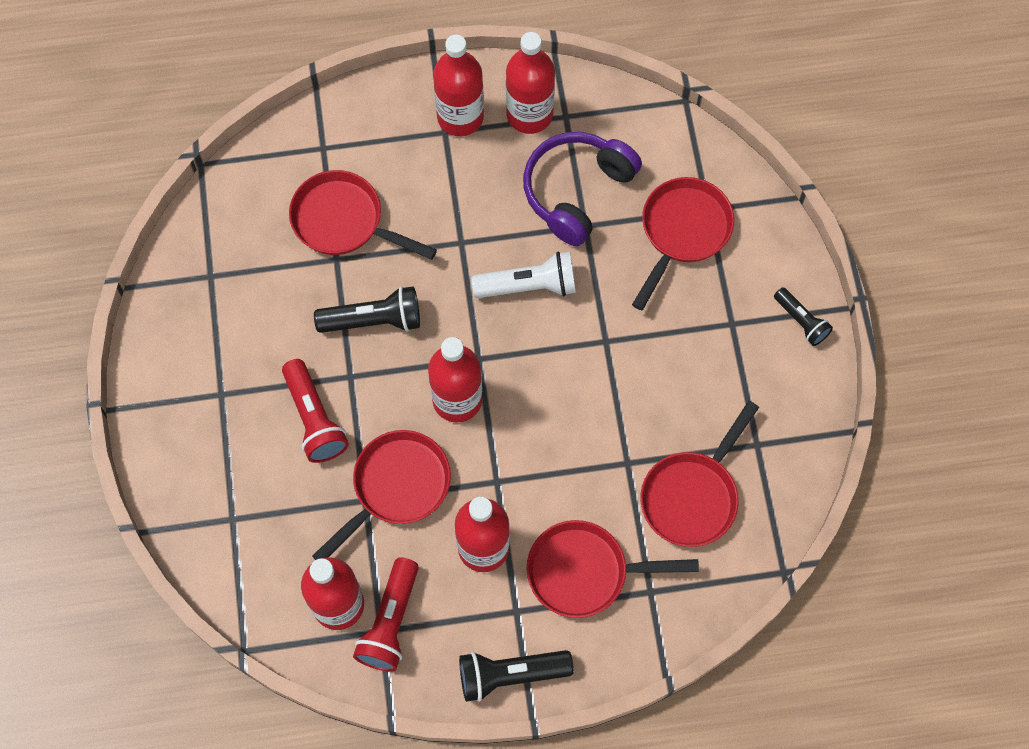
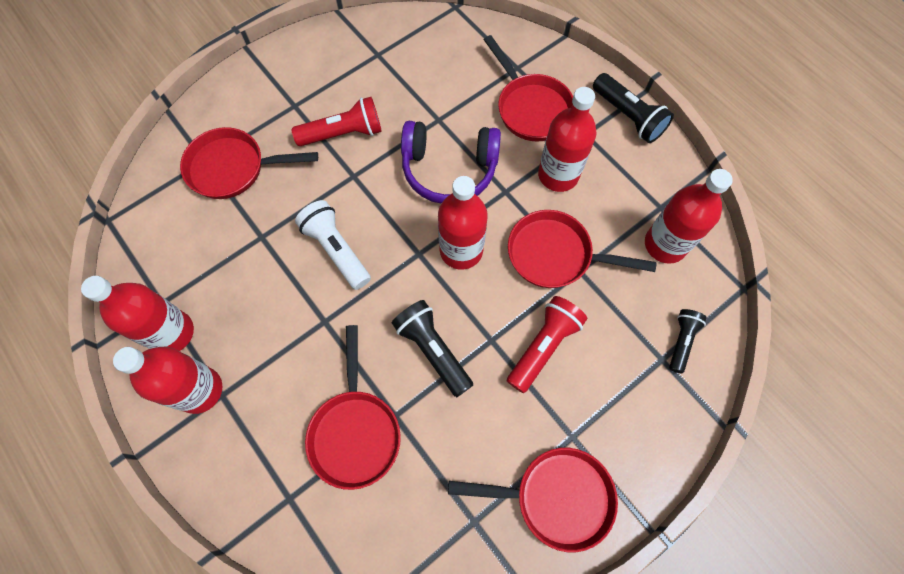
camera: 120 degrees left, 0 degrees up
red flashlight [353,557,419,672] -> red flashlight moved to [292,97,382,146]
purple headphones [523,132,642,246] -> purple headphones moved to [401,121,501,204]
red pan [640,401,759,547] -> red pan moved to [448,448,618,552]
black flashlight [774,287,833,346] -> black flashlight moved to [669,309,707,374]

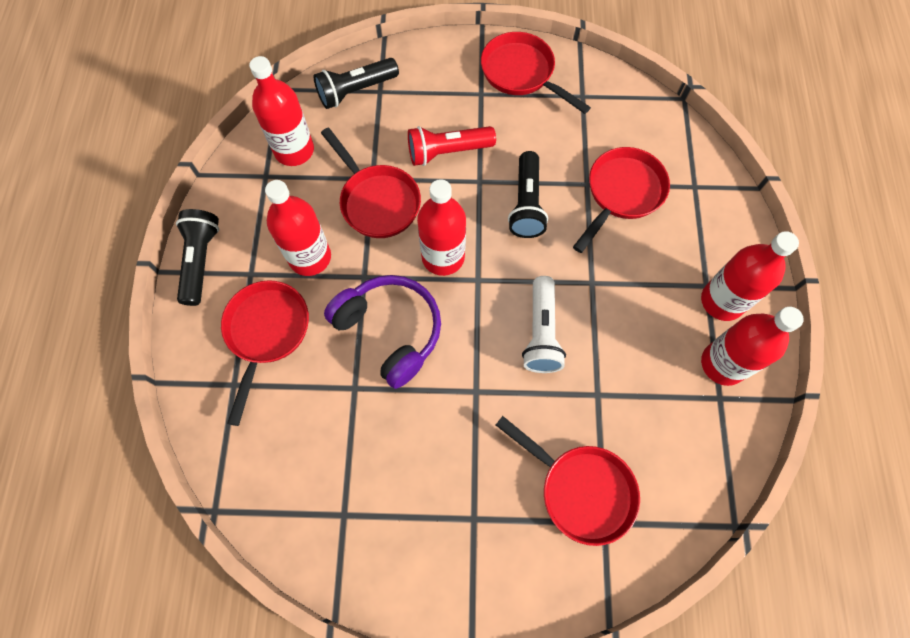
camera: 140 degrees left, 0 degrees up
red flashlight [292,97,382,146] -> none
black flashlight [669,309,707,374] -> black flashlight [313,58,399,109], size x1.57

